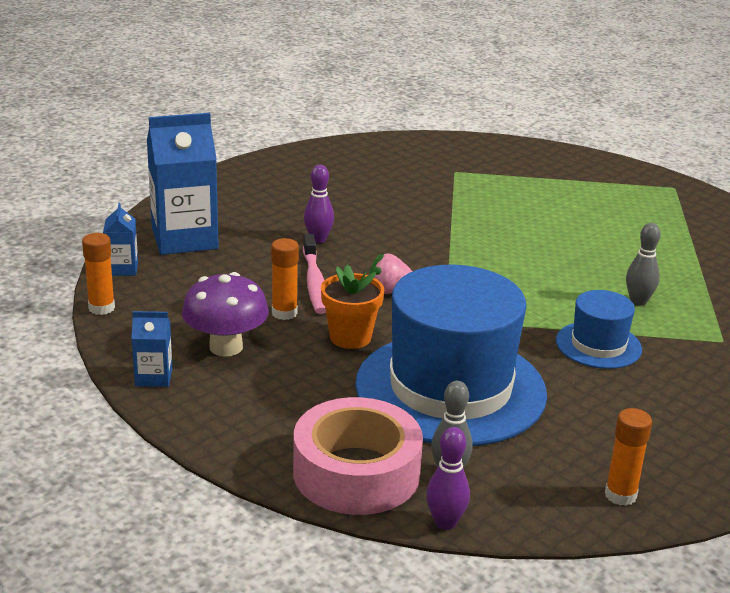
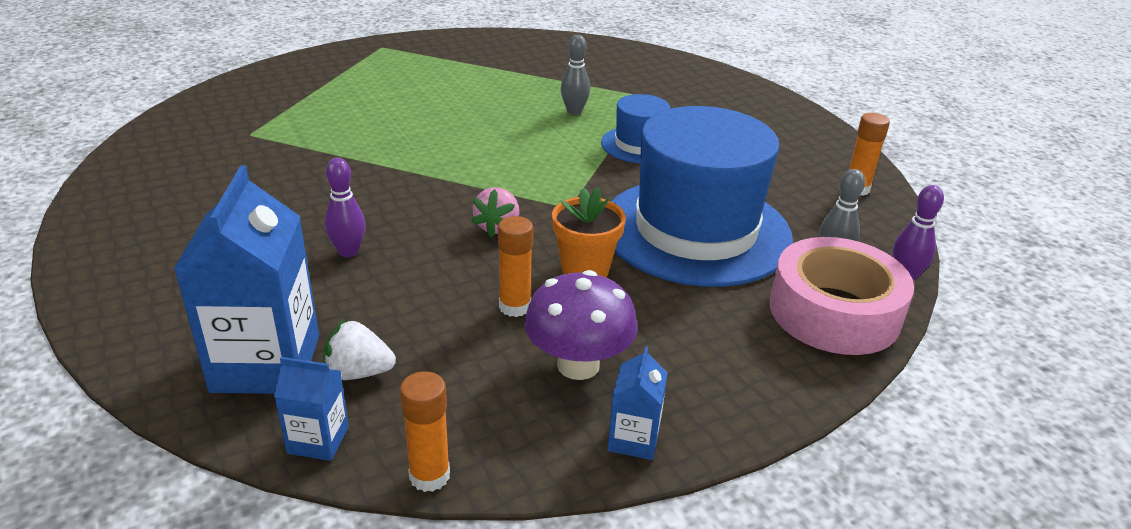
camera: 75 degrees left, 5 degrees up
pink toothbrush [303,234,326,314] -> none
none -> white strawberry [323,318,396,380]

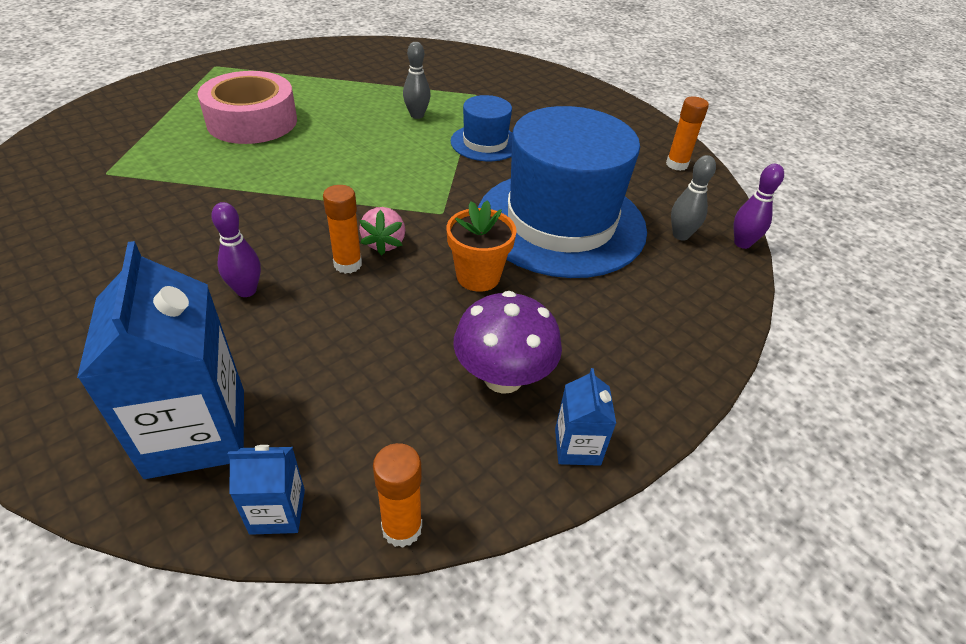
camera: 15 degrees left, 10 degrees up
white strawberry [323,318,396,380] -> none
orange glue stick [498,216,533,317] -> orange glue stick moved to [323,185,362,274]
pink tape [770,237,914,355] -> pink tape moved to [197,71,297,144]

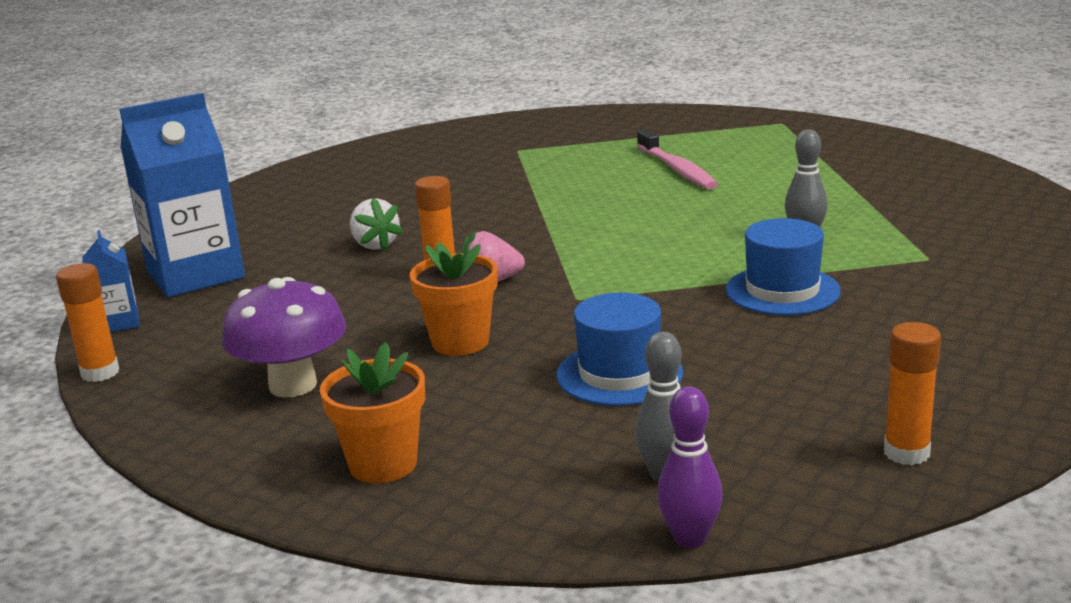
camera: 80 degrees right, 20 degrees down
pink tape [197,71,297,144] -> pink toothbrush [637,129,718,189]
purple bowling pin [211,202,261,297] -> white strawberry [350,198,403,251]
blue hat [478,106,647,278] -> blue hat [557,293,683,406], size x0.48
blue carton [555,368,616,466] -> none
none -> orange flower pot [320,342,425,483]

